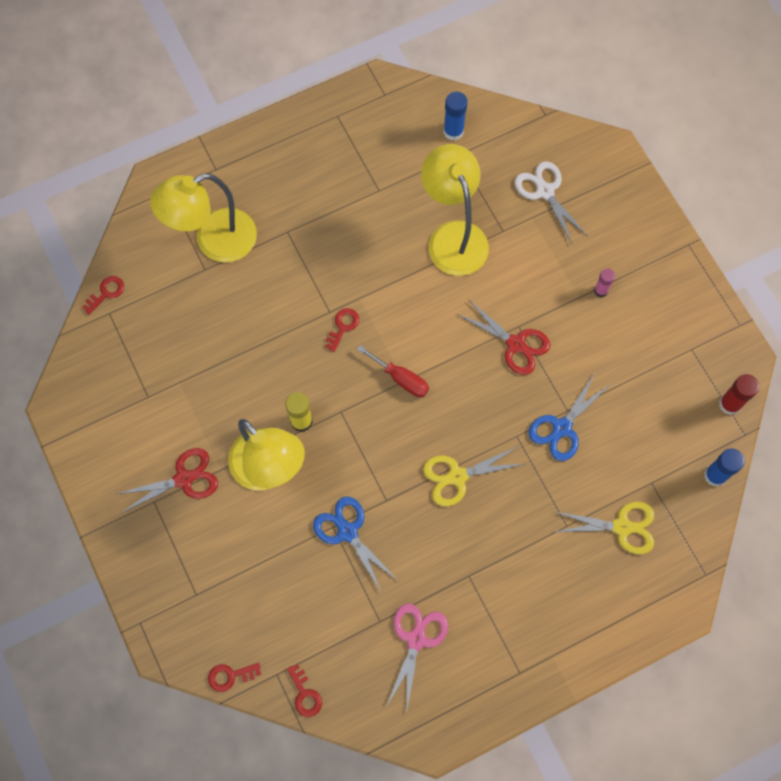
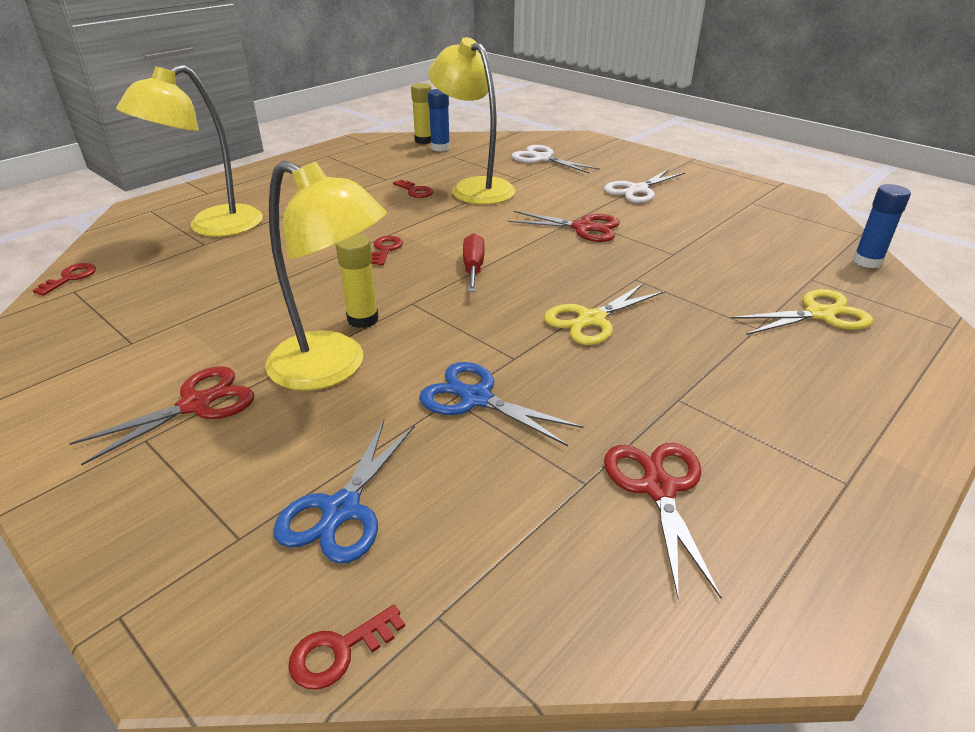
camera: 20 degrees left, 35 degrees down
red key [287,664,322,717] -> red key moved to [393,180,433,198]
red screwdriver [357,345,429,397] -> red screwdriver turned 105 degrees counterclockwise [463,234,484,292]
pink scissors [386,603,448,714] -> red scissors [604,443,722,599]
blue scissors [529,374,609,461] -> blue scissors moved to [273,420,415,564]
pink glue stick [594,269,615,297] -> white scissors [604,169,685,203]
red glue stick [719,374,759,415] -> none
none -> yellow glue stick [411,83,431,144]

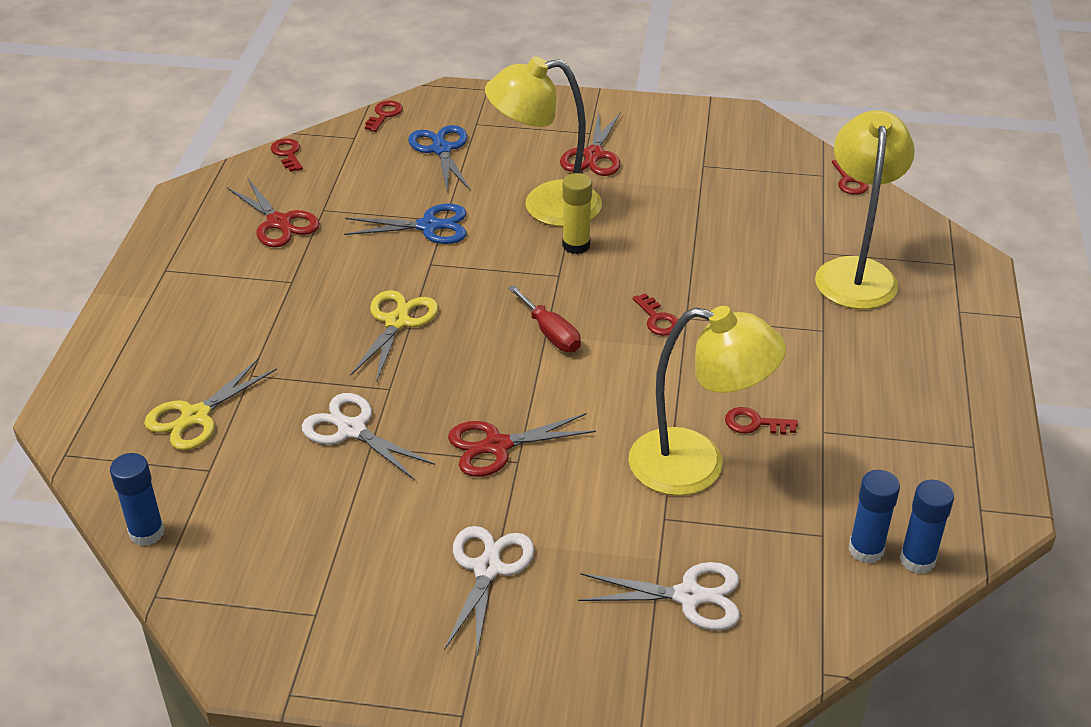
camera: 145 degrees right, 5 degrees up
yellow glue stick [411,83,431,144] -> blue glue stick [900,480,954,574]
none -> red key [271,139,303,172]
none -> white scissors [302,393,435,480]

